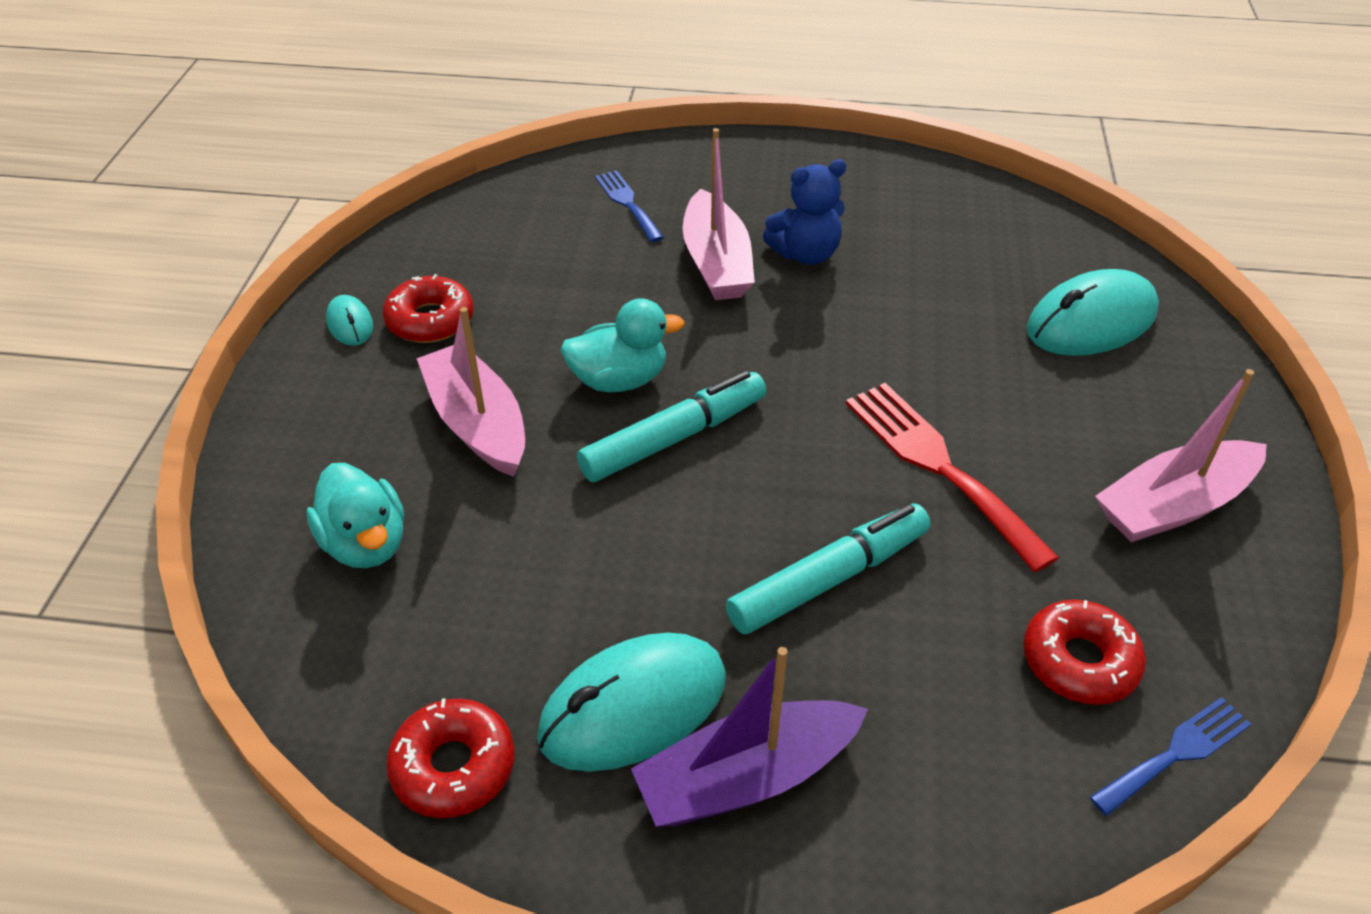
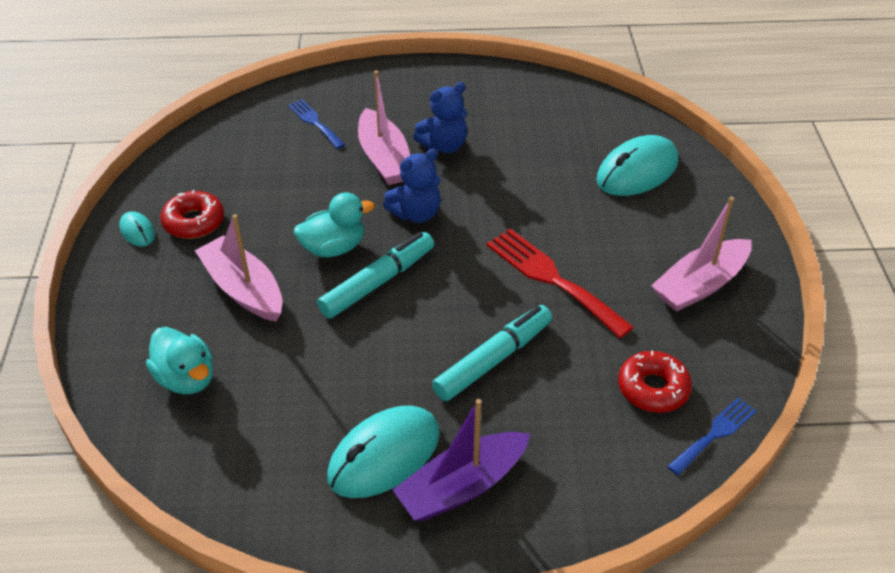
camera: 10 degrees left, 0 degrees up
red donut [386,699,515,818] -> none
none -> blue teddy bear [383,149,441,223]

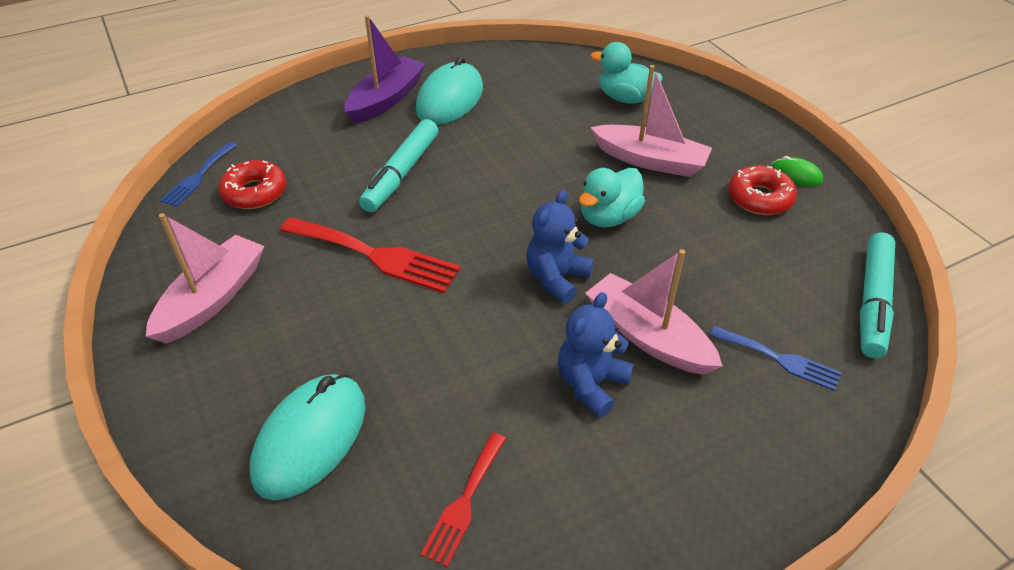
camera: 155 degrees right, 0 degrees up
turquoise mouse [119,211,155,246] -> green mouse [771,156,823,187]
turquoise marker [317,232,434,318] -> turquoise marker moved to [860,232,895,358]
none -> red fork [421,433,506,567]

